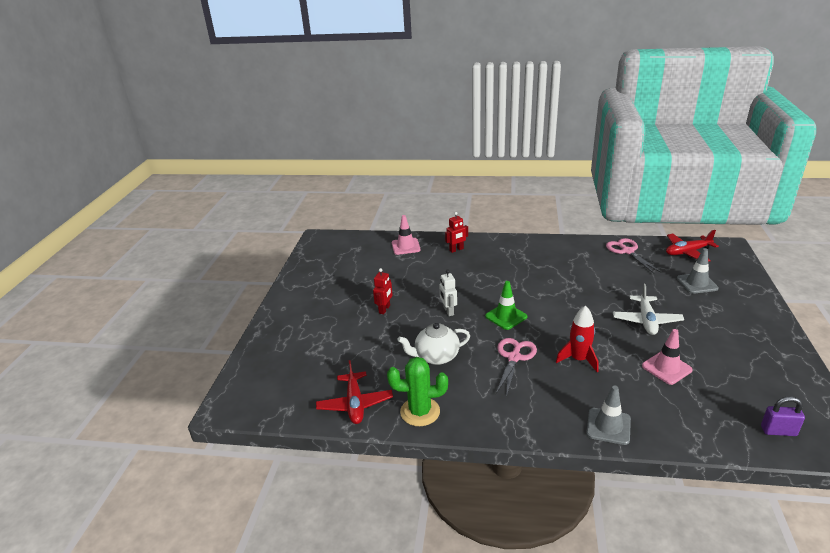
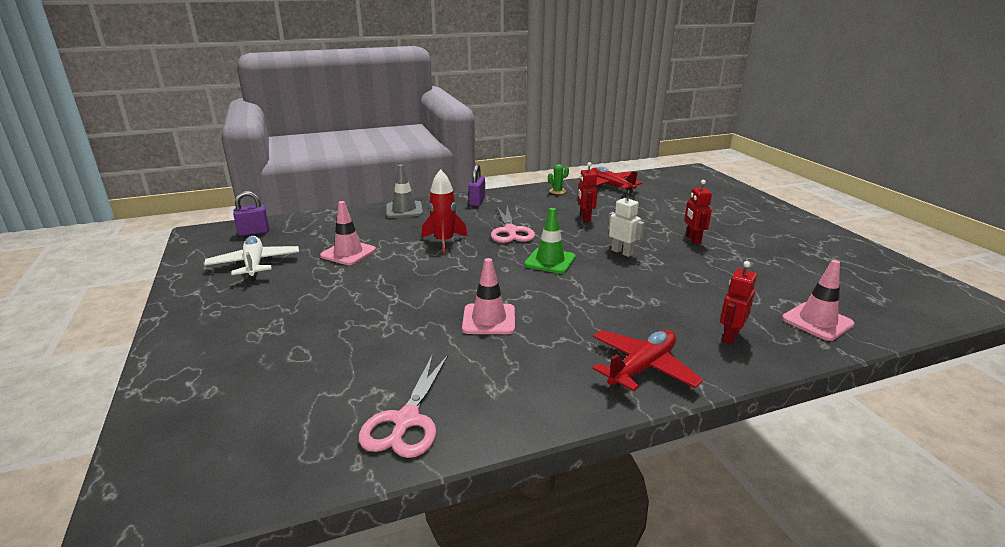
camera: 150 degrees right, 5 degrees down
green cactus [387,357,448,426] -> green cactus [548,164,569,194], size x0.48
white teapot [398,323,470,365] -> red robot [577,162,598,222]
pink scissors [606,238,661,273] -> pink scissors turned 60 degrees clockwise [359,354,448,458]
white plane [613,284,684,335] -> white plane moved to [204,236,299,281]
red plane [666,230,719,262] -> red plane moved to [592,330,703,391]
grey traffic cone [677,248,719,294] -> none
none -> pink traffic cone [462,258,515,334]
none -> purple padlock [468,164,485,206]

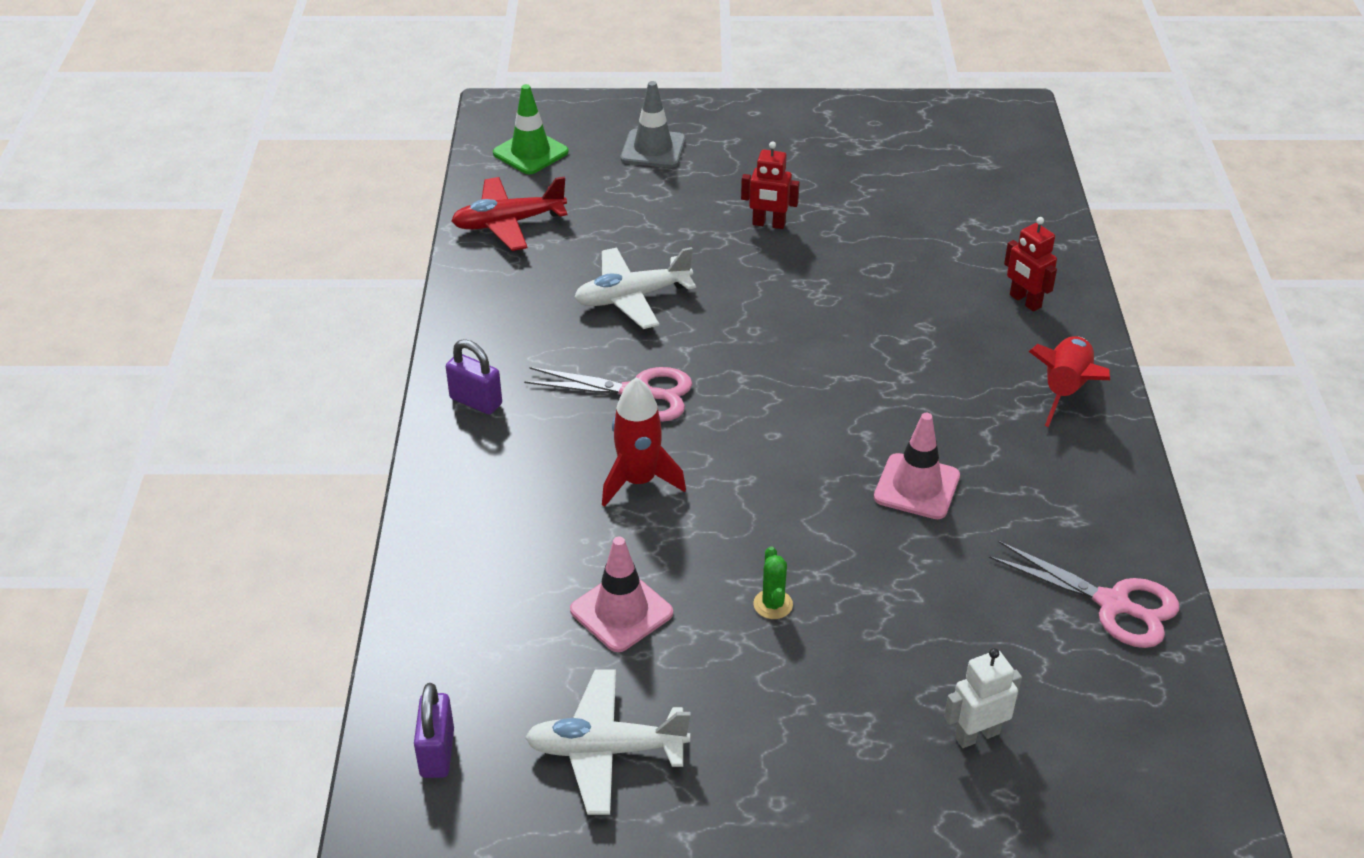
camera: 70 degrees left, 15 degrees up
grey traffic cone [386,165,423,218] -> grey traffic cone moved to [621,81,685,168]
green traffic cone [524,208,576,274] -> green traffic cone moved to [493,84,569,174]
green cactus [548,164,569,194] -> green cactus moved to [753,546,793,619]
red robot [577,162,598,222] -> white plane [574,247,696,329]
red plane [592,330,703,391] -> red rocket [1029,336,1110,427]
white robot [608,190,645,257] -> white robot moved to [944,648,1022,748]
pink traffic cone [782,260,855,341] -> none

